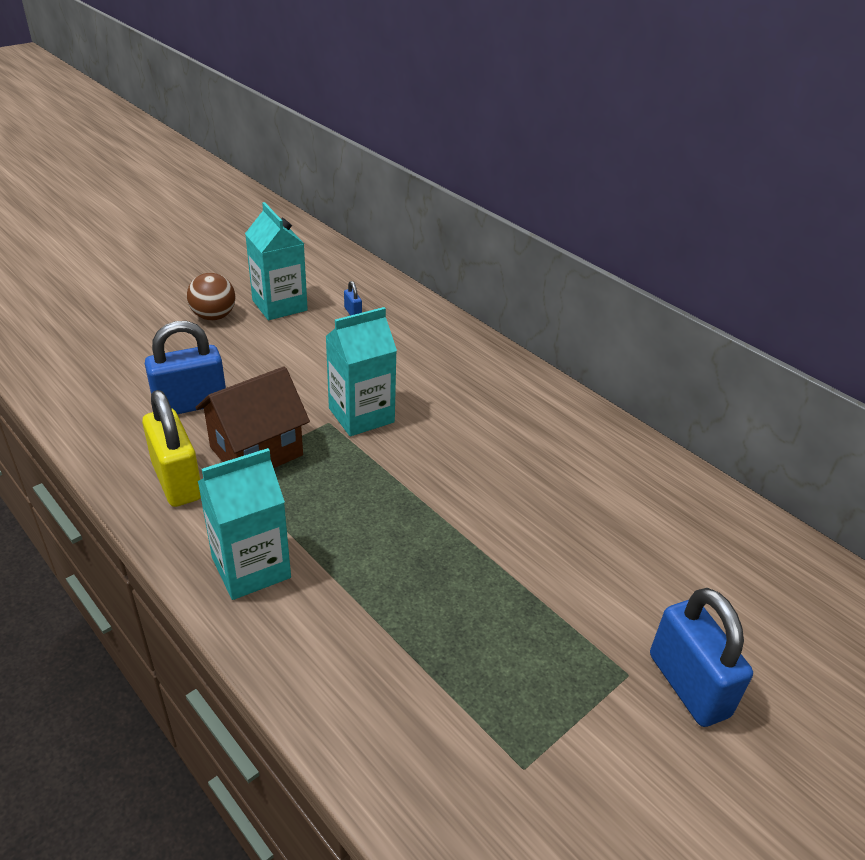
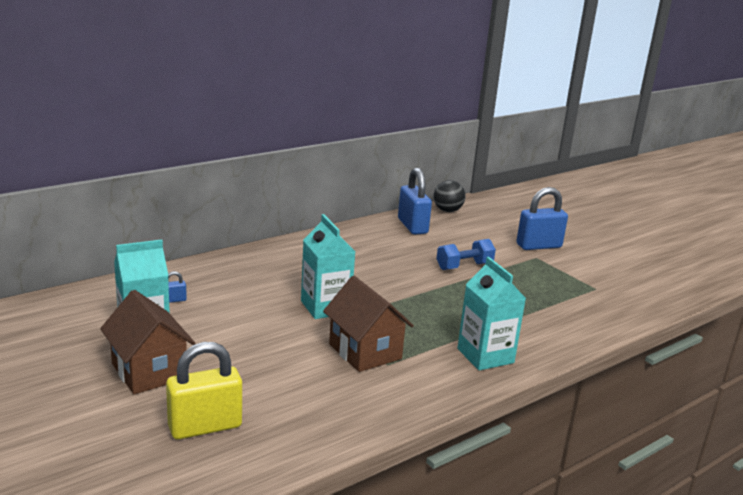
camera: 85 degrees left, 15 degrees down
yellow padlock [142,390,201,507] -> yellow padlock moved to [166,342,242,439]
blue padlock [145,321,226,414] -> blue padlock moved to [398,168,432,235]
brown ball [187,273,236,320] -> brown house [100,290,195,394]
none -> black ball [434,180,466,212]
none -> blue dumbbell [436,239,496,270]

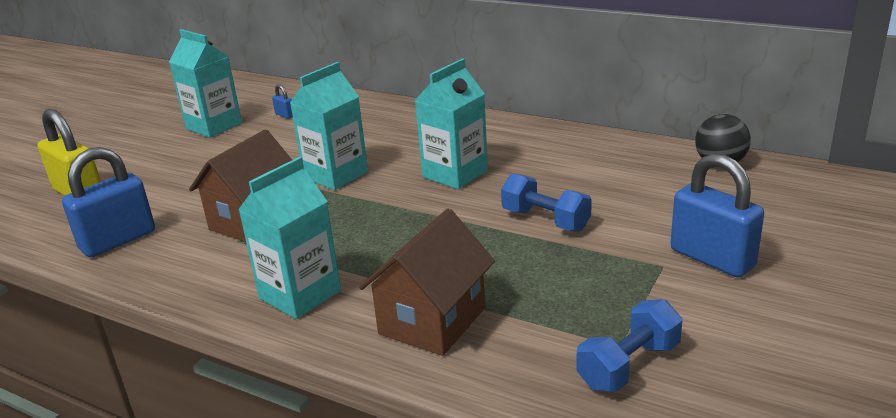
camera: 70 degrees right, 5 degrees up
brown house [100,290,195,394] -> brown house moved to [359,209,495,356]
blue padlock [398,168,432,235] -> blue padlock moved to [62,147,155,257]
none -> turquoise carton [414,58,488,189]
none -> blue dumbbell [576,299,682,392]

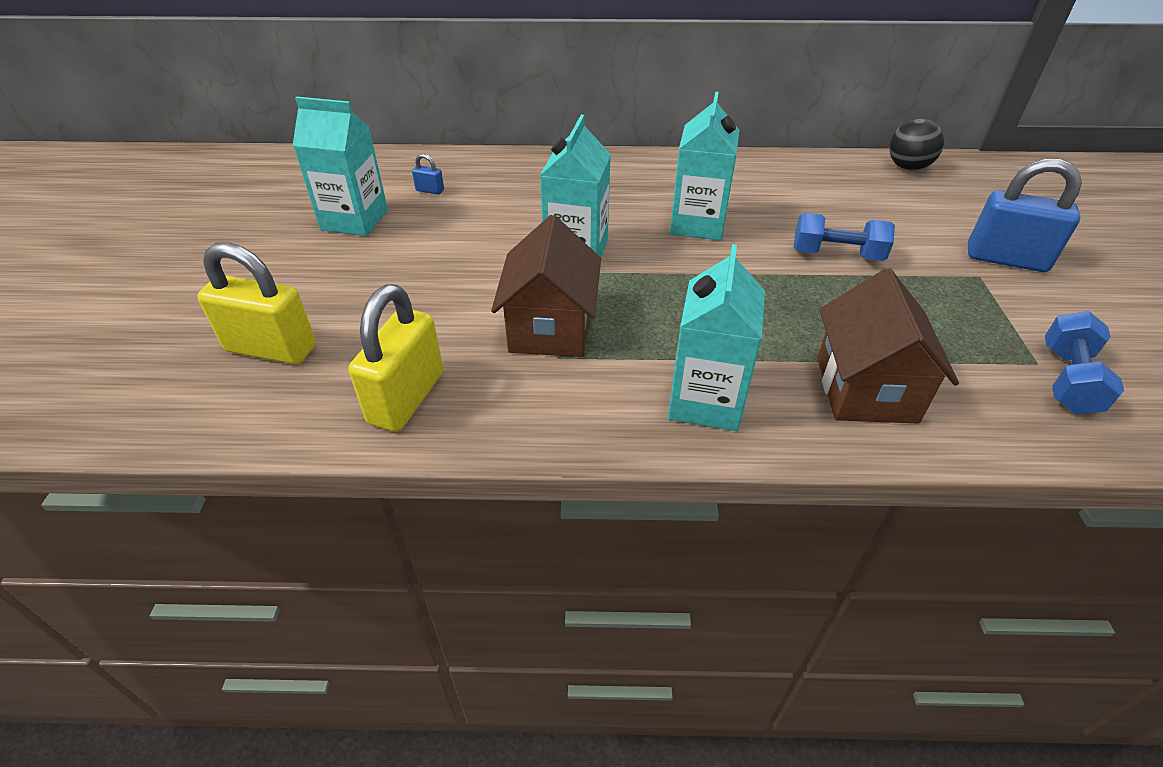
camera: 30 degrees left, 15 degrees up
blue padlock [62,147,155,257] -> yellow padlock [349,284,443,432]

